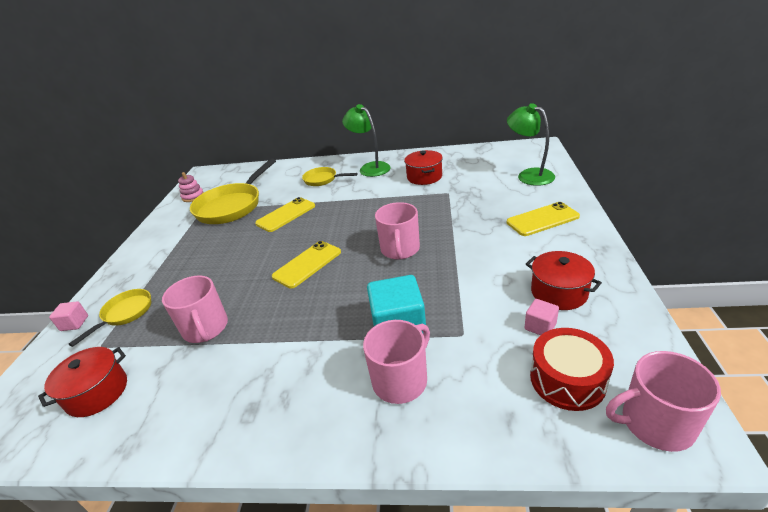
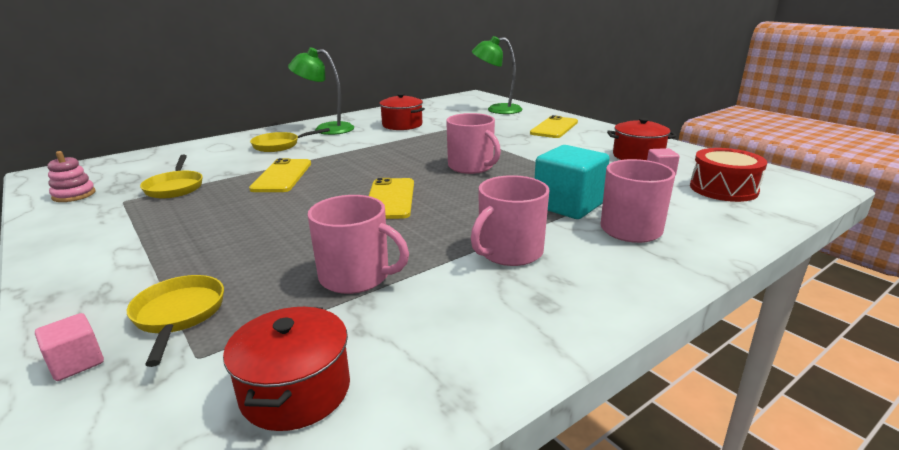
camera: 45 degrees left, 10 degrees down
yellow pan [190,158,276,224] -> yellow pan [140,155,203,199], size x0.54
pink mug [606,351,721,452] -> pink mug moved to [471,175,549,266]

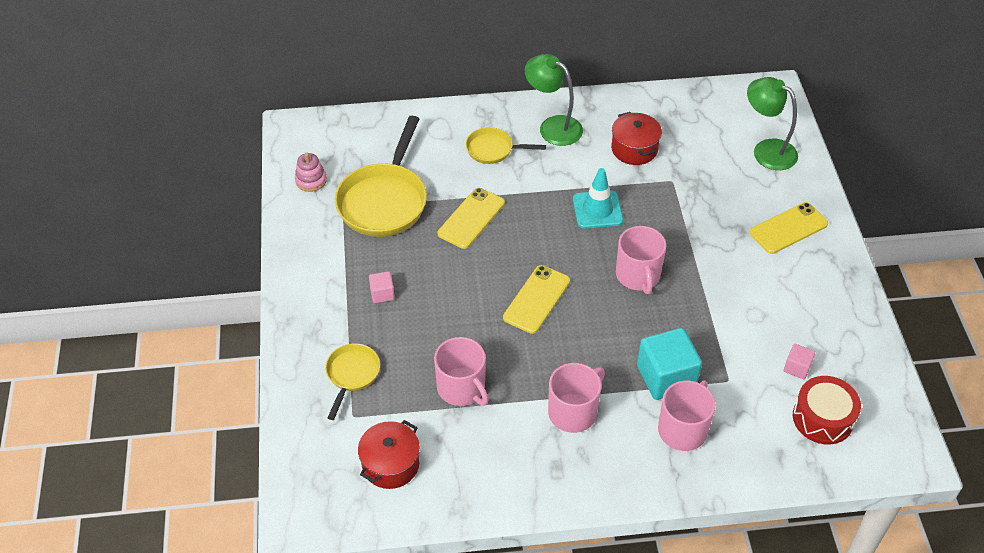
camera: 30 degrees right, 25 degrees up
pink cube [35,313,104,381] -> pink cube moved to [369,271,395,303]
yellow pan [140,155,203,199] -> yellow pan [335,116,427,237], size x1.86
pink mug [471,175,549,266] -> pink mug turned 150 degrees clockwise [548,363,605,433]
red pot [607,118,677,160] -> none
none -> turquoise traffic cone [573,168,623,229]

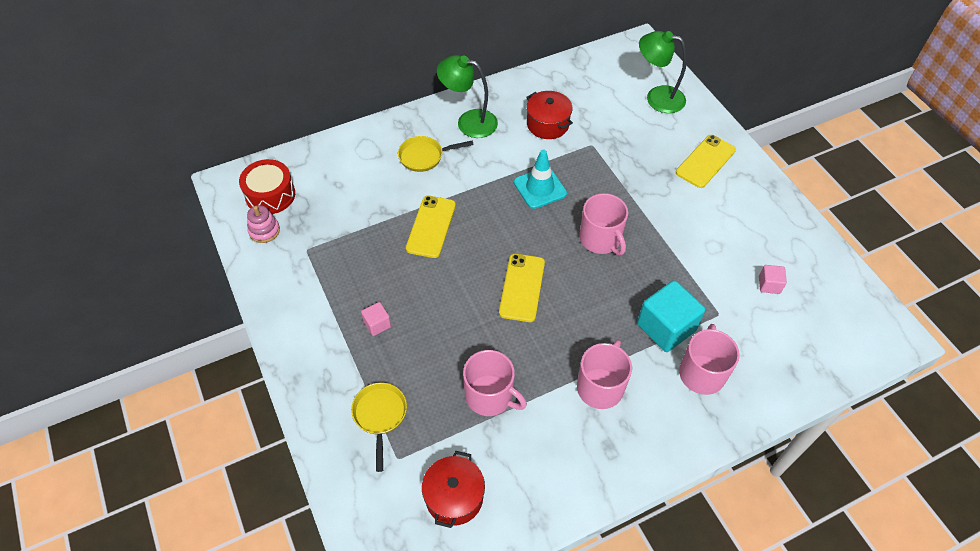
camera: 20 degrees left, 5 degrees up
yellow pan [335,116,427,237] -> none
red drum [793,376,861,444] -> red drum moved to [239,159,295,214]

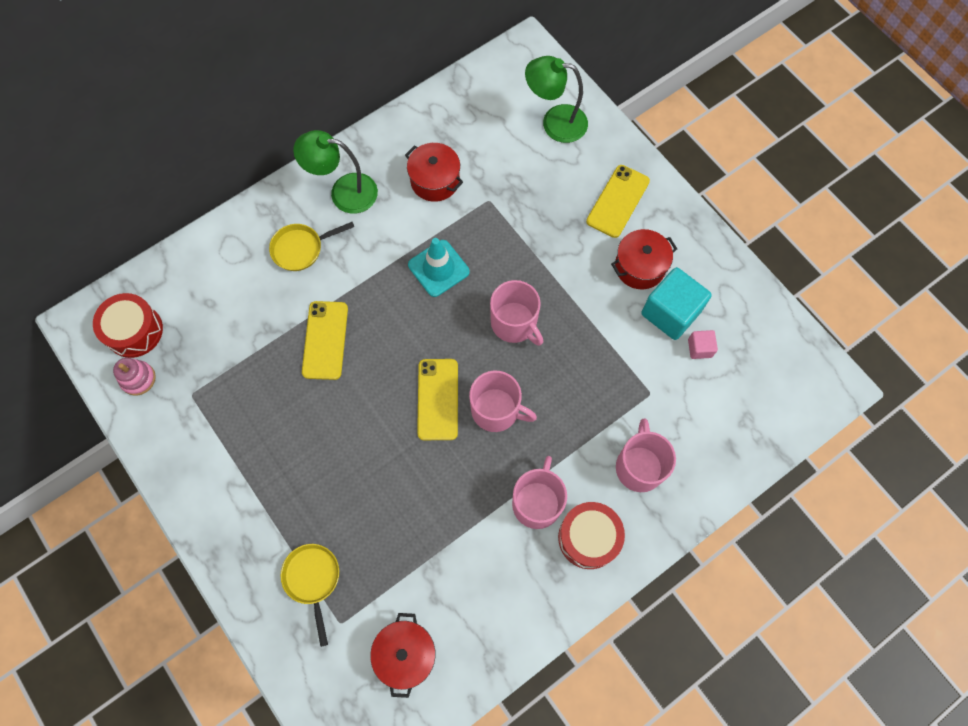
camera: 10 degrees left, 15 degrees up
pink cube [361,302,391,336] -> none
pink mug [463,350,527,416] -> pink mug moved to [469,371,537,432]
turquoise cube [637,280,705,352] -> turquoise cube moved to [641,267,712,340]
none -> red drum [558,502,625,569]
none -> red pot [611,229,677,289]

